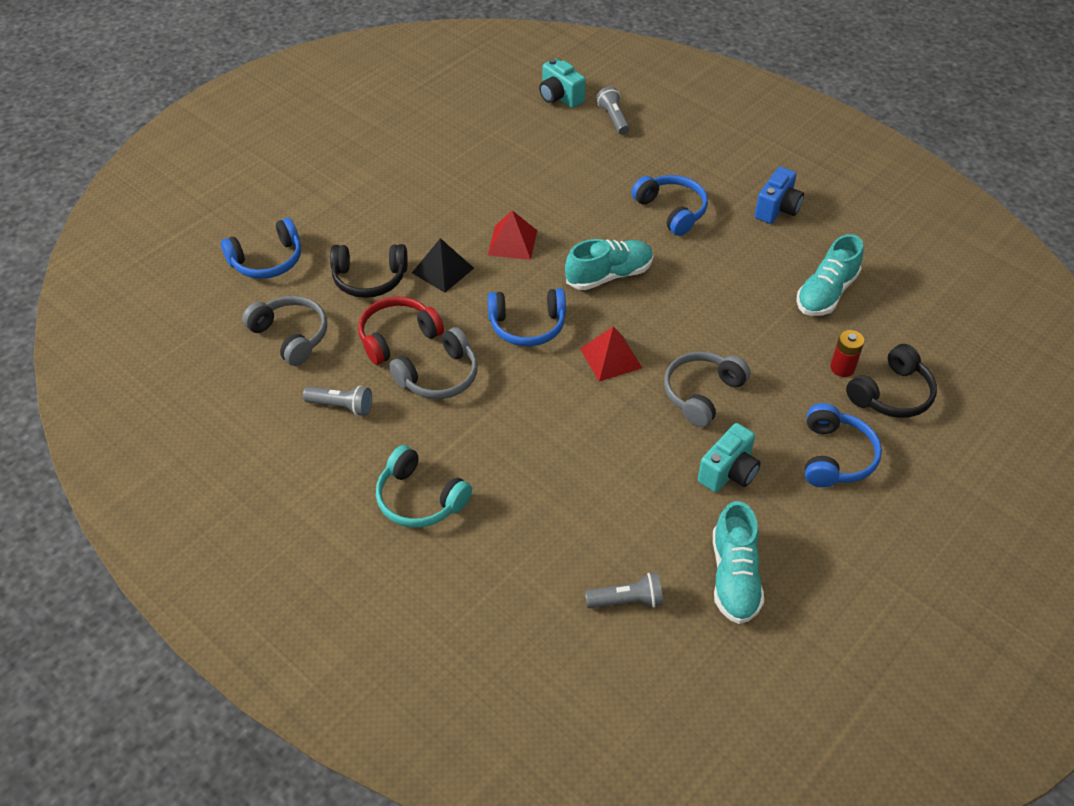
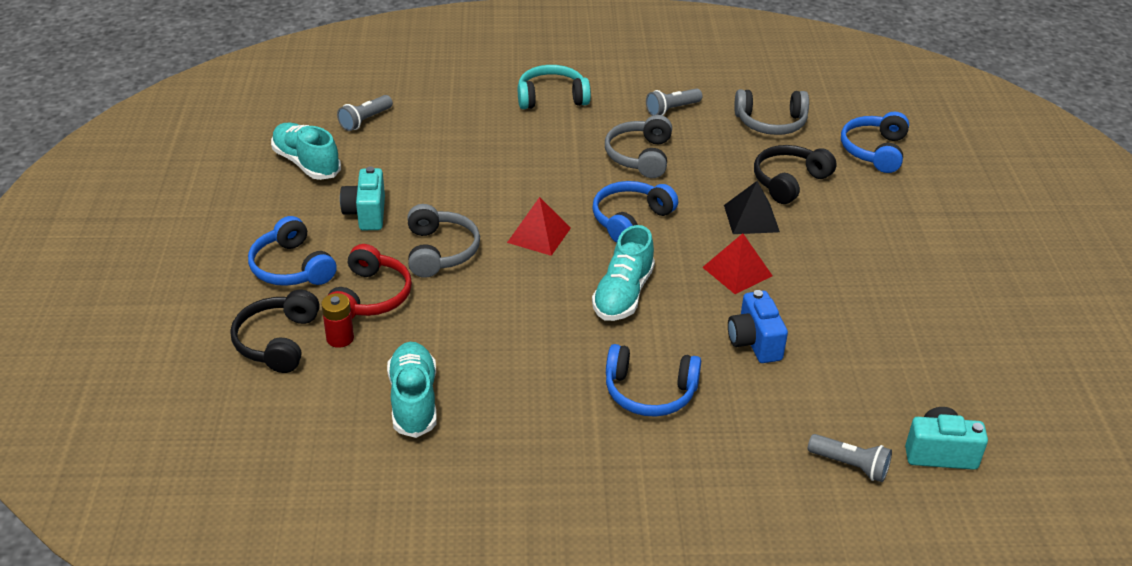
camera: 135 degrees right, 10 degrees down
red headphones [358,297,444,365] -> red headphones moved to [328,244,412,319]
blue camera [754,167,804,224] -> blue camera moved to [728,290,788,363]

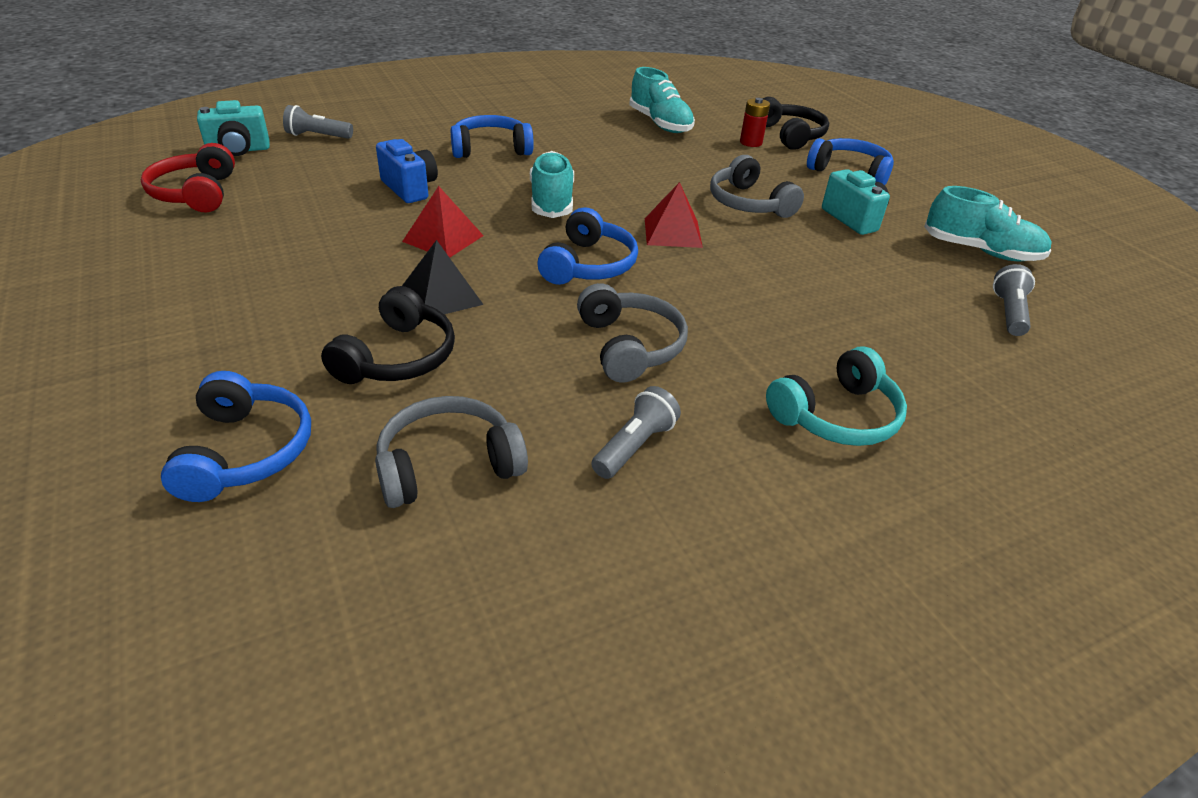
camera: 155 degrees right, 0 degrees up
red headphones [328,244,412,319] -> red headphones moved to [141,143,235,212]

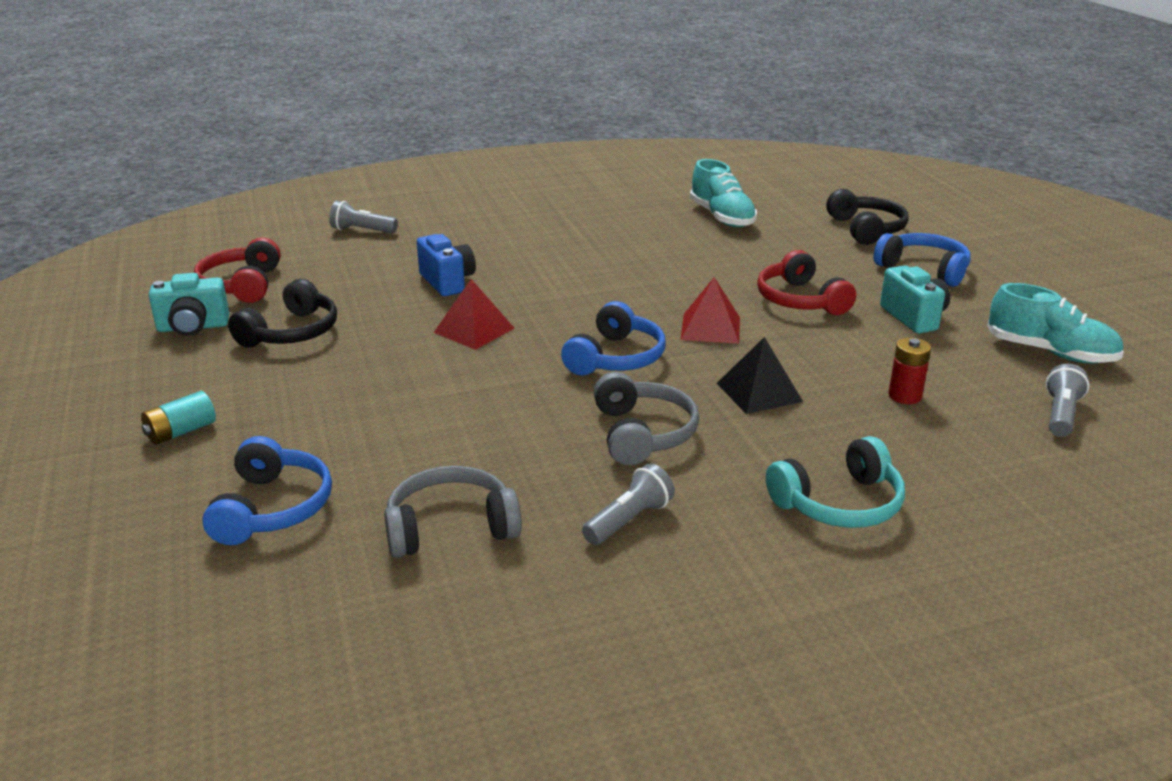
camera: 10 degrees right, 10 degrees down
turquoise camera [197,100,270,156] -> turquoise camera moved to [149,273,229,336]
black headphones [321,286,455,384] -> black headphones moved to [228,279,337,348]
black pyramid [402,240,484,314] -> black pyramid moved to [716,337,803,414]
blue headphones [450,115,534,158] -> none
turquoise shoe [530,151,574,218] -> none
grey headphones [710,155,804,218] -> red headphones [757,250,856,315]
red battery [740,98,770,147] -> red battery moved to [888,338,931,404]
none -> turquoise battery [141,391,216,445]

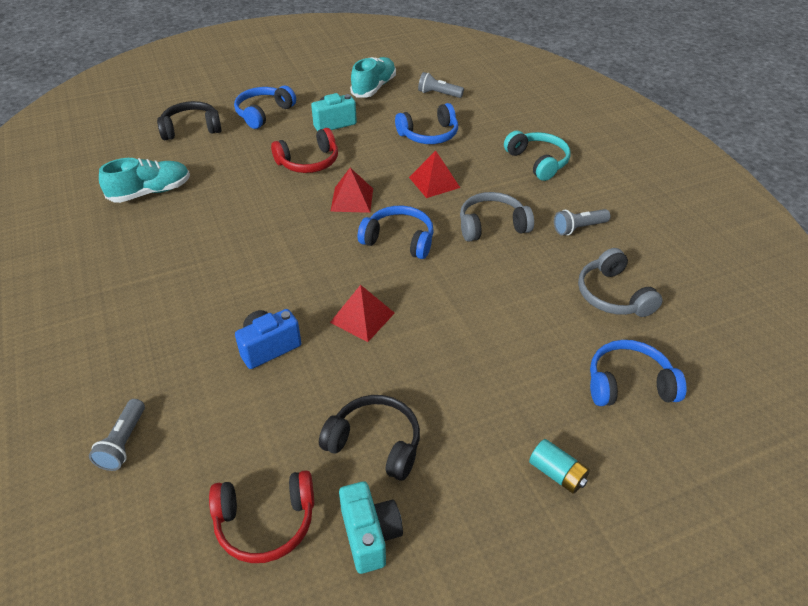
camera: 95 degrees left, 15 degrees up
grey flashlight [582,463,675,545] -> grey flashlight turned 60 degrees counterclockwise [554,209,610,235]
black pyramid [716,337,803,414] -> red pyramid [409,151,460,198]
red battery [888,338,931,404] -> blue headphones [395,103,458,144]

